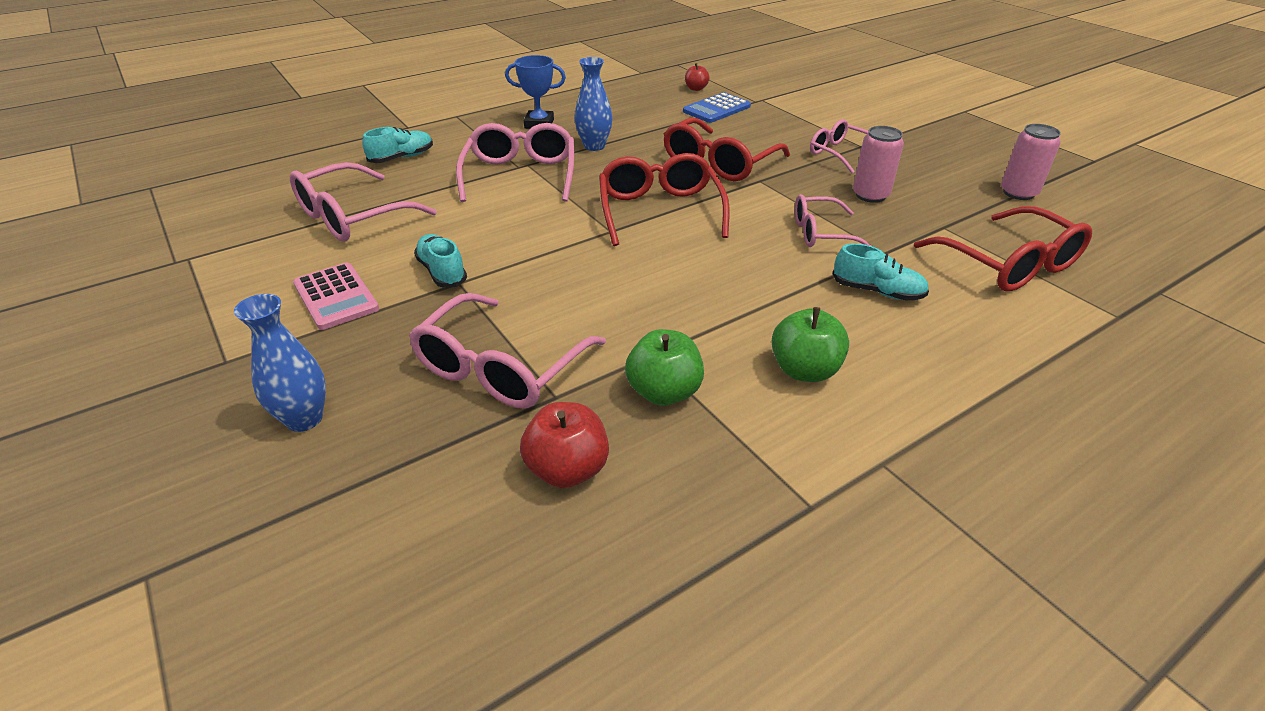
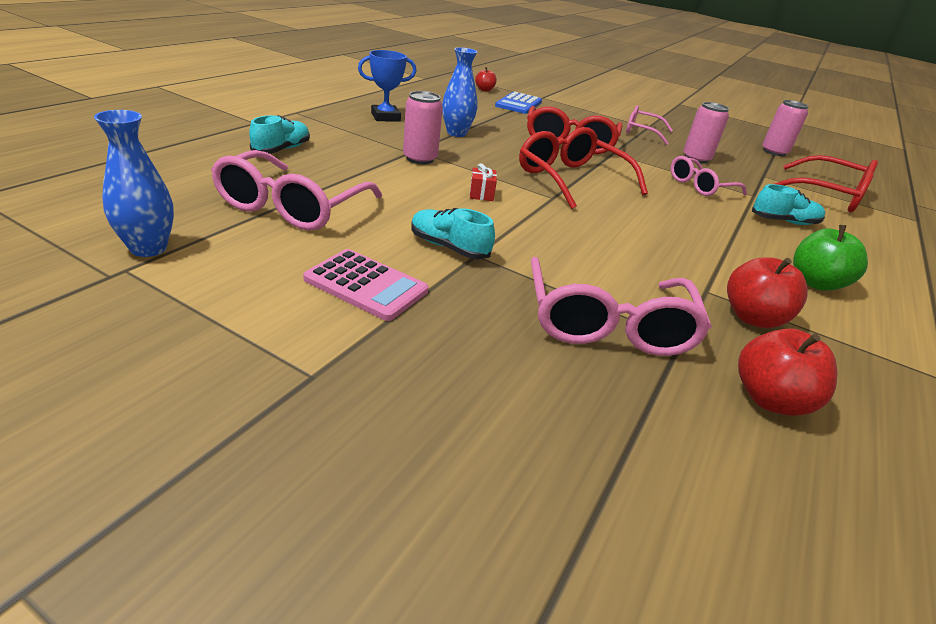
camera: 30 degrees left, 5 degrees down
blue vase [234,294,326,432] -> blue vase moved to [94,110,174,257]
pink glasses [456,123,574,202] -> pink can [403,91,443,164]
green apple [625,329,704,406] -> red apple [727,257,808,328]
none -> red gift [470,163,497,201]

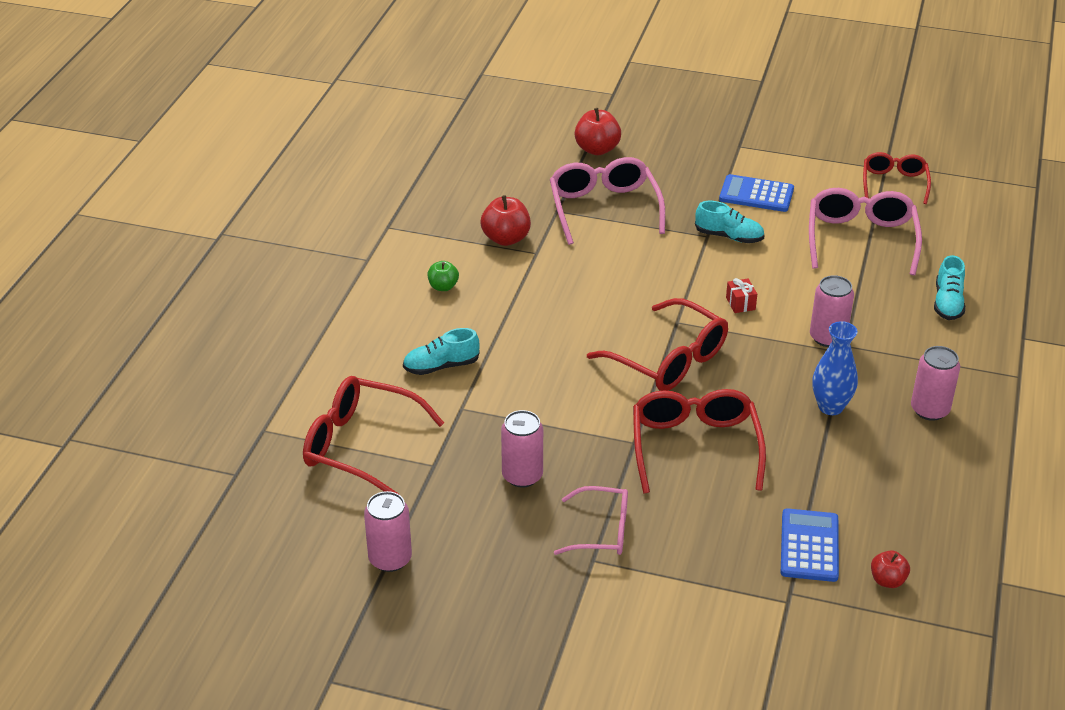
camera: 170 degrees right, 5 degrees up
blue vase [94,110,174,257] -> red glasses [863,152,931,204]
pink calculator [303,249,428,321] -> blue calculator [719,174,794,212]
blue trophy [358,50,416,122] -> pink can [911,346,960,421]
pink glasses [671,156,747,196] -> none
red apple [738,328,838,416] -> red apple moved to [575,108,621,155]
green apple [793,225,868,291] -> green apple [428,261,459,291], size x0.61

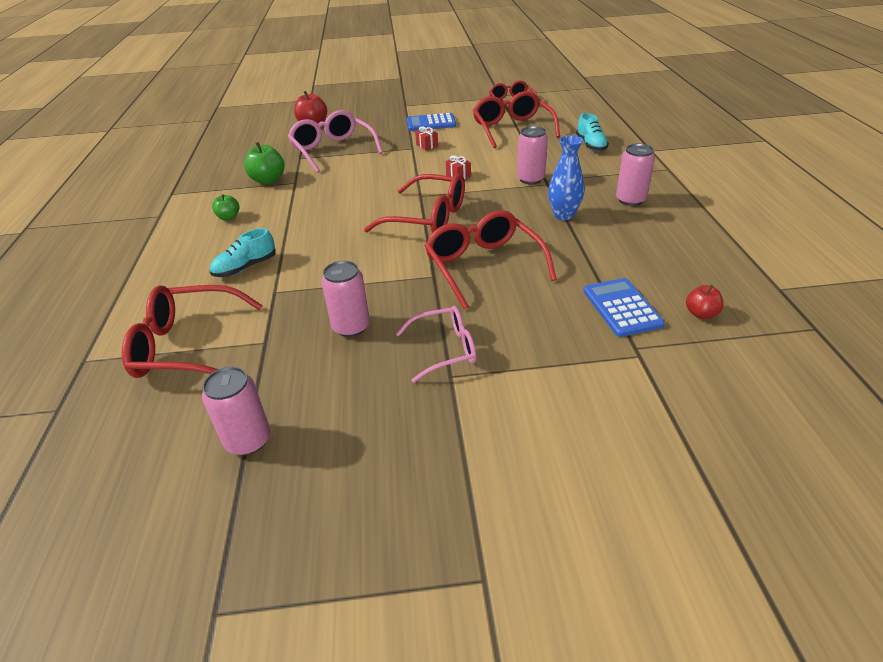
camera: 20 degrees left, 0 degrees up
red apple [481,195,531,246] -> green apple [244,142,285,184]
turquoise shoe [695,201,765,243] -> red gift [415,127,438,150]
pink glasses [809,188,922,276] -> red glasses [473,91,560,148]

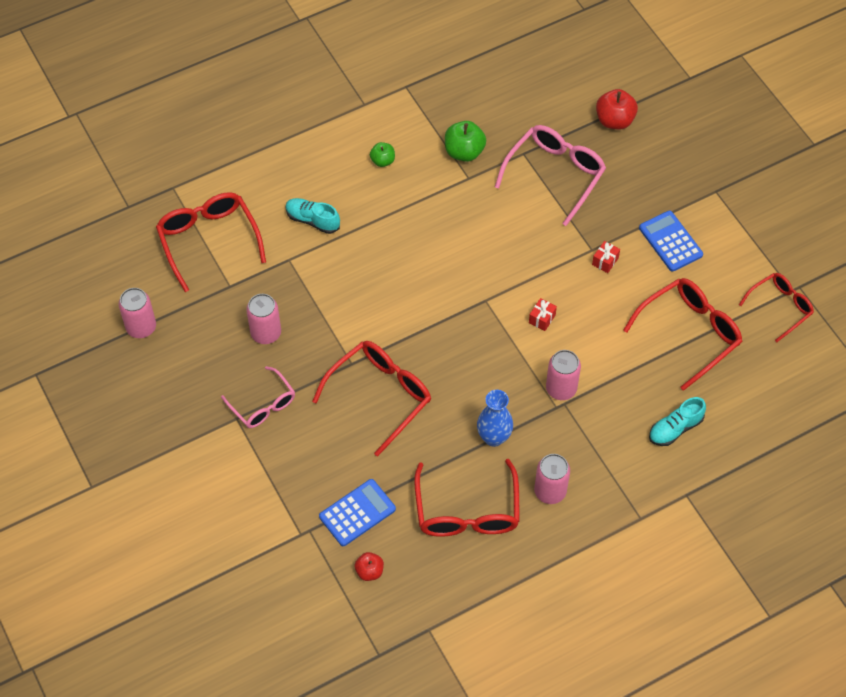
camera: 65 degrees right, 20 degrees up
red glasses [364,174,465,233] -> red glasses moved to [414,459,520,537]

